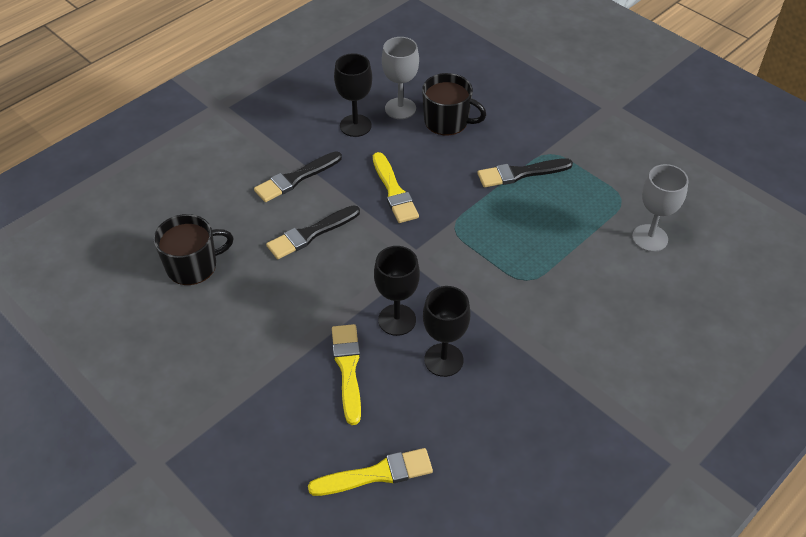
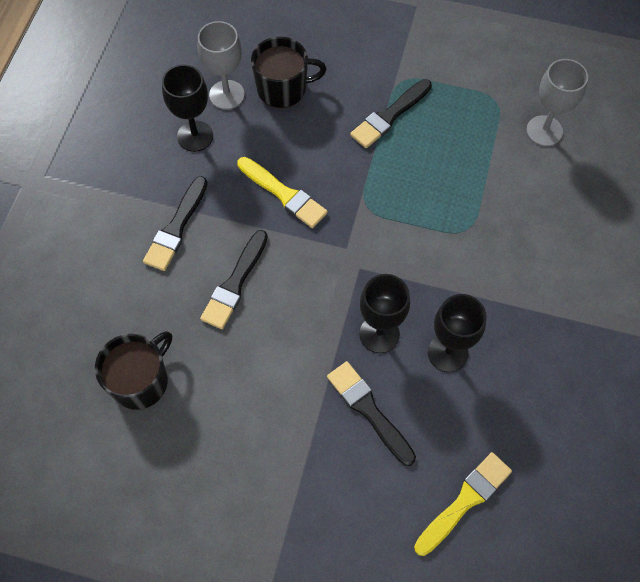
camera: 30 degrees left, 15 degrees up
yellow brush [332,324,361,425] -> black brush [327,361,416,466]

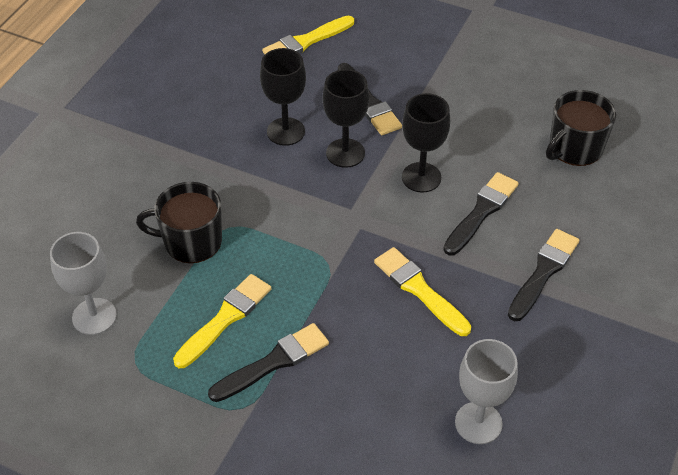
camera: 170 degrees left, 15 degrees down
black goblet [162,64,213,152] -> black goblet moved to [402,93,450,193]
black mug [251,37,327,108] -> black mug moved to [136,182,222,263]
none -> yellow brush [173,274,272,368]

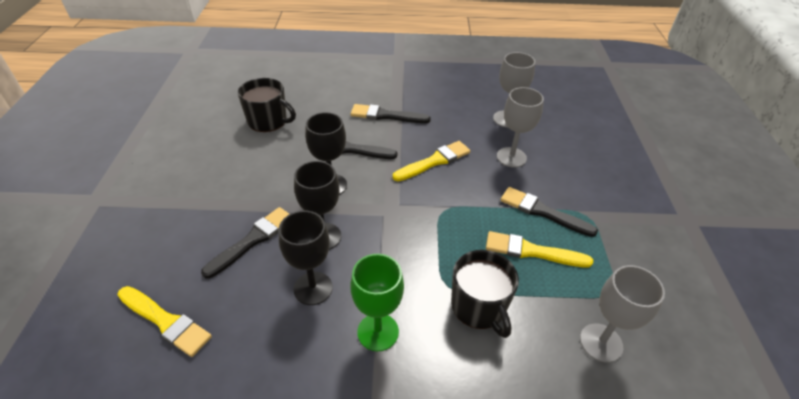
camera: 115 degrees left, 5 degrees down
yellow brush [374,247,471,336] -> yellow brush turned 150 degrees counterclockwise [393,141,470,181]
none -> green goblet [351,254,404,351]
none -> grey goblet [497,87,544,168]

